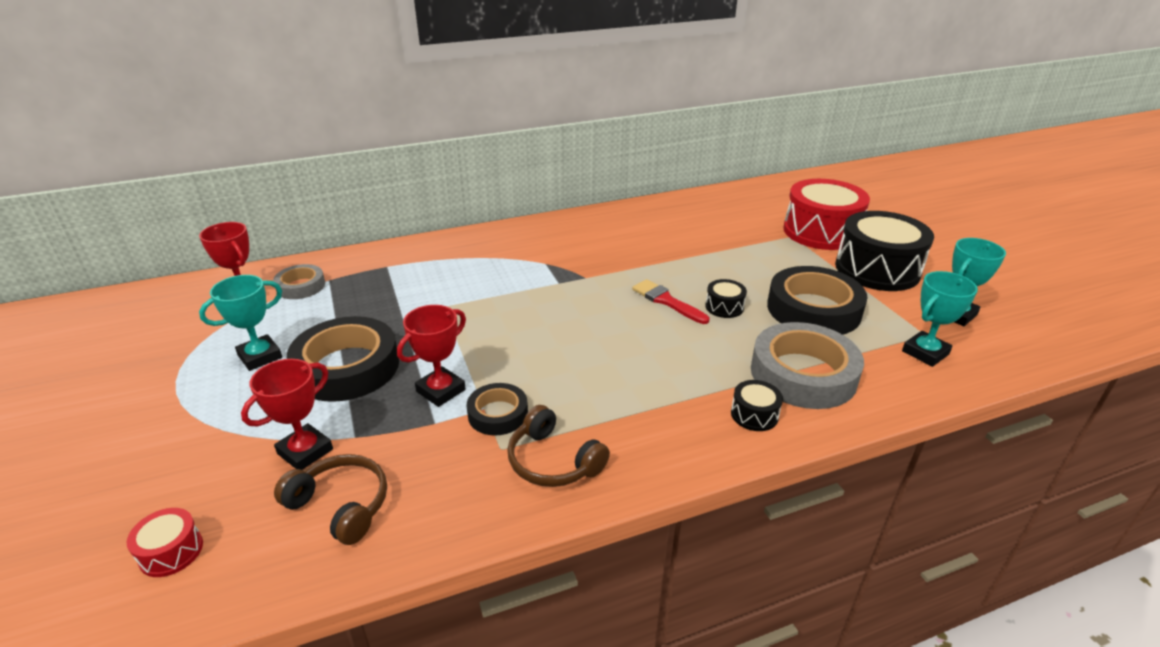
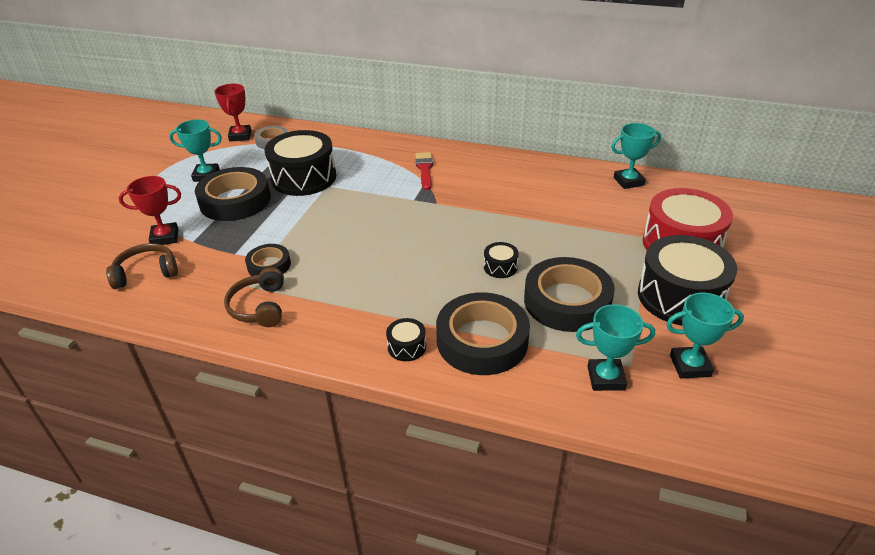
camera: 40 degrees right, 5 degrees up
red drum [127,508,203,577] -> none
brown headphones [274,454,387,545] -> brown headphones turned 90 degrees counterclockwise [106,243,178,289]
red trophy [397,305,466,407] -> none
red brush [632,279,709,324] -> red brush moved to [415,152,433,190]
grey tape [751,322,864,409] -> black tape [436,292,530,375]
none -> black drum [264,130,336,196]
none -> turquoise trophy [611,123,661,189]

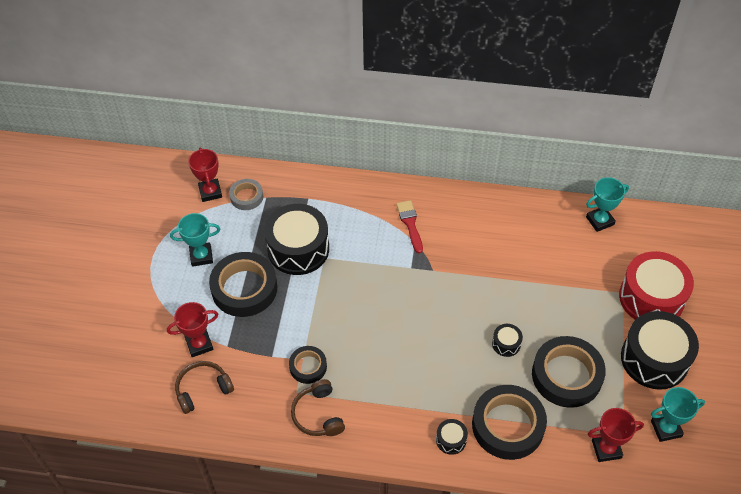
camera: 10 degrees left, 15 degrees up
turquoise trophy [576,304,655,391] -> red trophy [588,408,644,462]

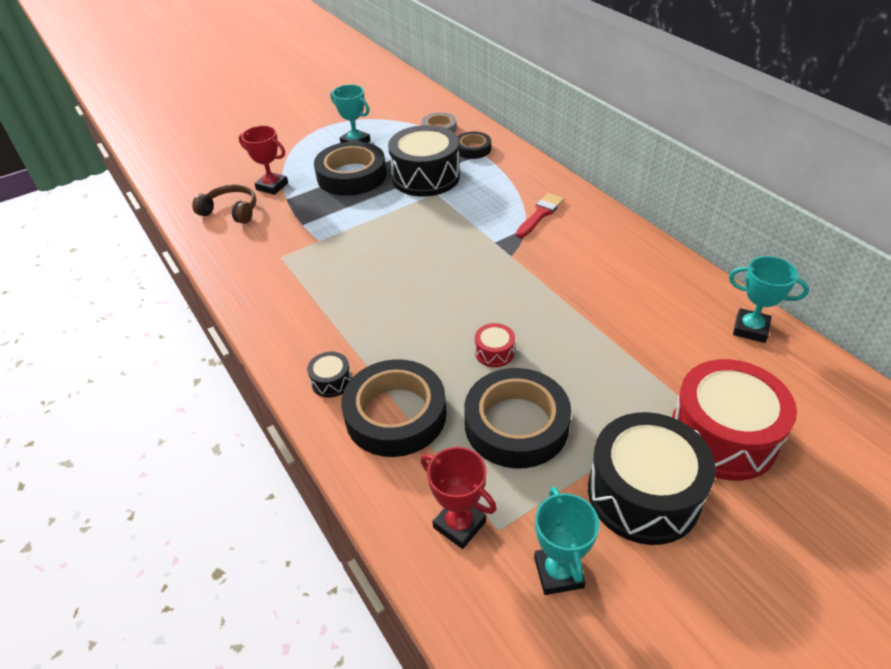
camera: 50 degrees right, 10 degrees down
red trophy [188,148,222,202] -> none
black tape [289,346,327,384] -> black tape moved to [457,132,491,159]
brown headphones [291,379,345,436] -> none
black drum [492,324,523,357] -> red drum [475,323,515,367]
turquoise trophy [651,387,705,442] -> turquoise trophy turned 45 degrees clockwise [534,487,599,595]

